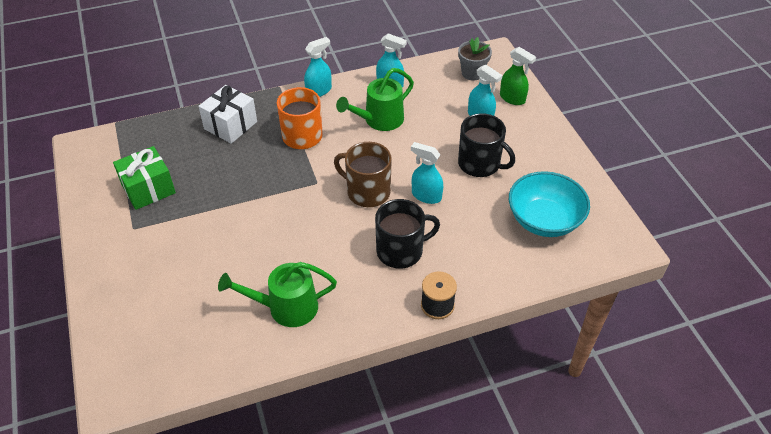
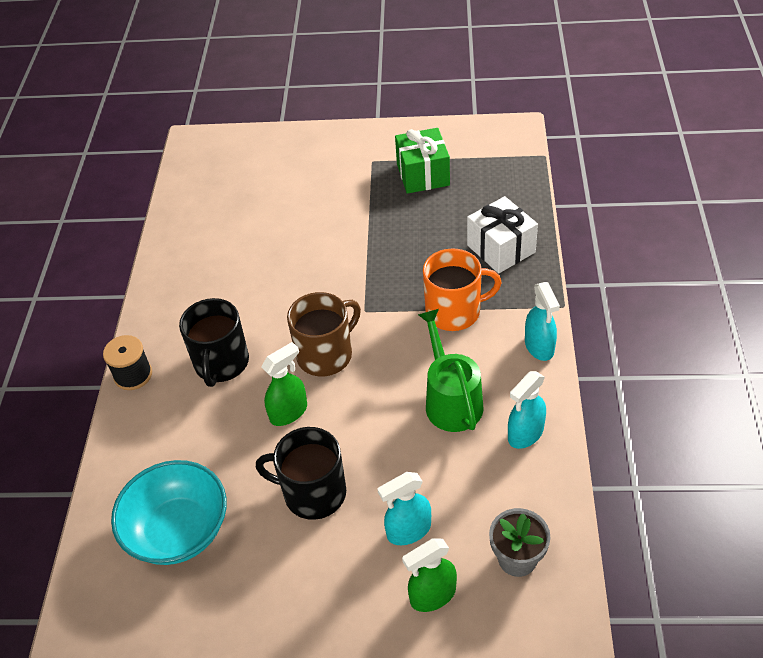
camera: 115 degrees right, 0 degrees up
green watering can [218,262,337,327] -> none
turquoise spray bottle [411,142,443,204] -> green spray bottle [261,342,307,426]
black mug [458,113,515,177] -> black mug turned 45 degrees clockwise [256,427,346,520]

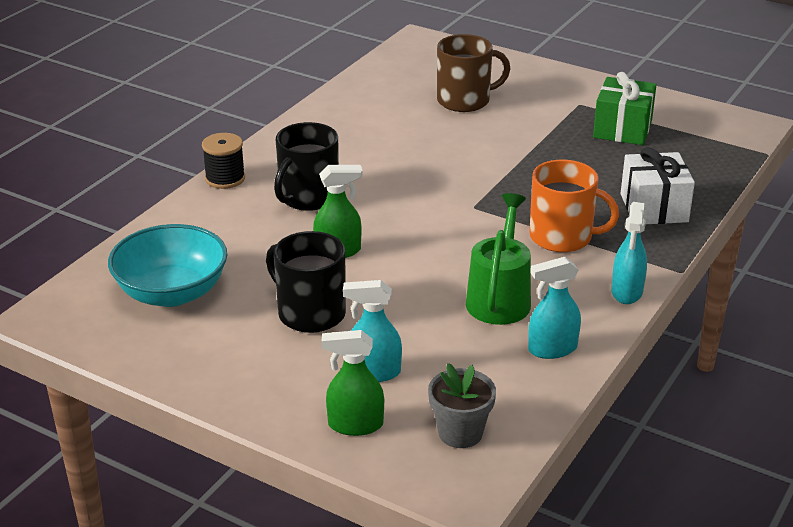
camera: 25 degrees right, 15 degrees down
brown mug [287,292,361,376] -> brown mug moved to [437,34,510,112]

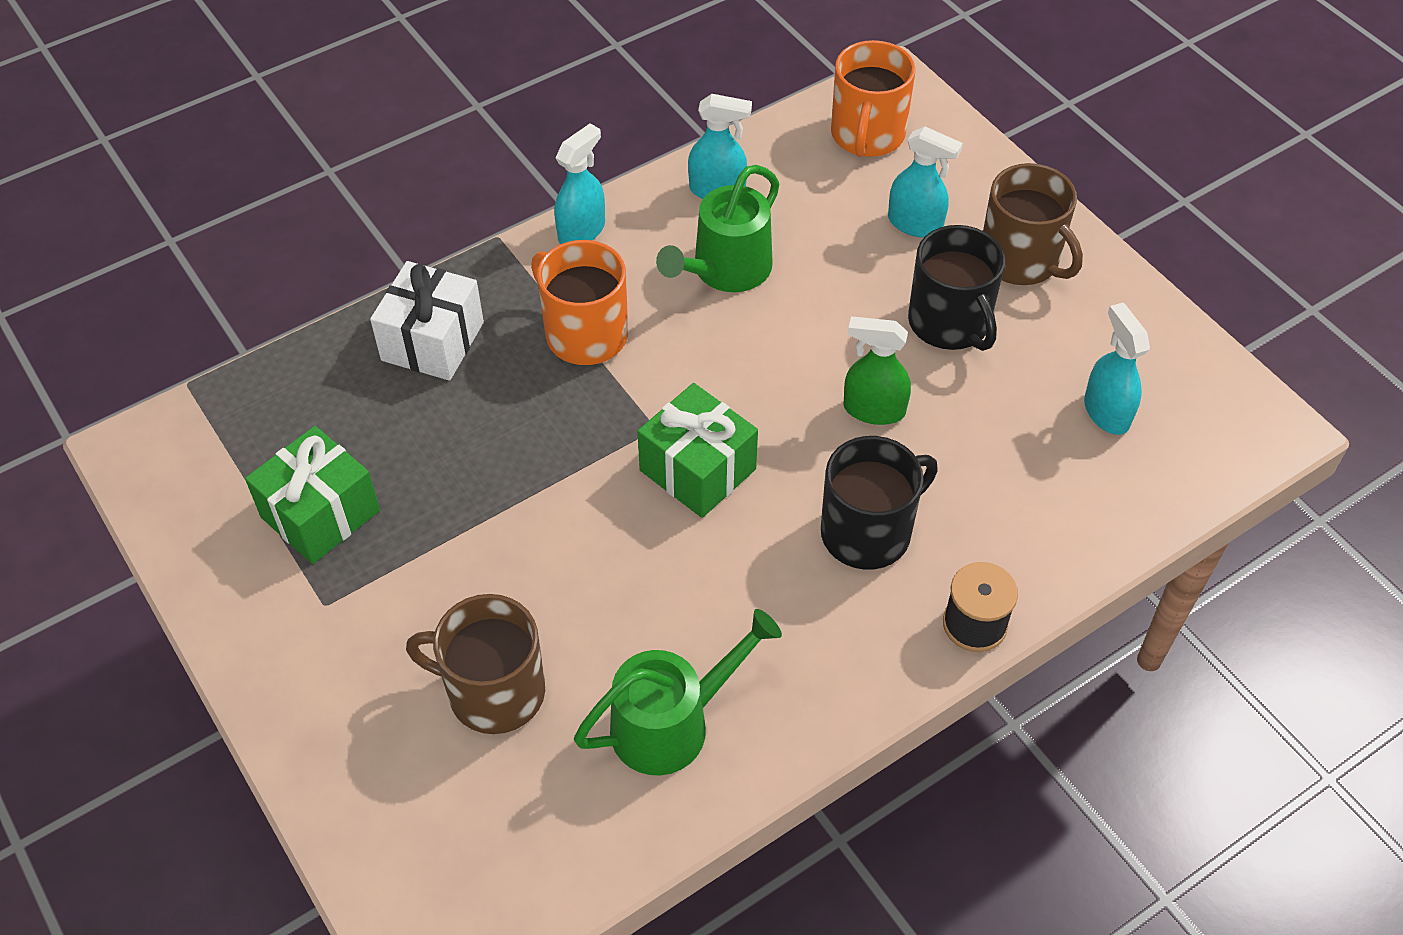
camera: 155 degrees left, 20 degrees up
turquoise bowl [108,224,228,307] -> turquoise spray bottle [1084,303,1150,435]
green spray bottle [321,330,384,436] -> none
grey flower pot [428,363,496,448] -> orange mug [831,40,916,157]
none -> green watering can [574,609,782,775]
none -> green gift [638,383,758,518]
none -> brown mug [983,163,1083,285]

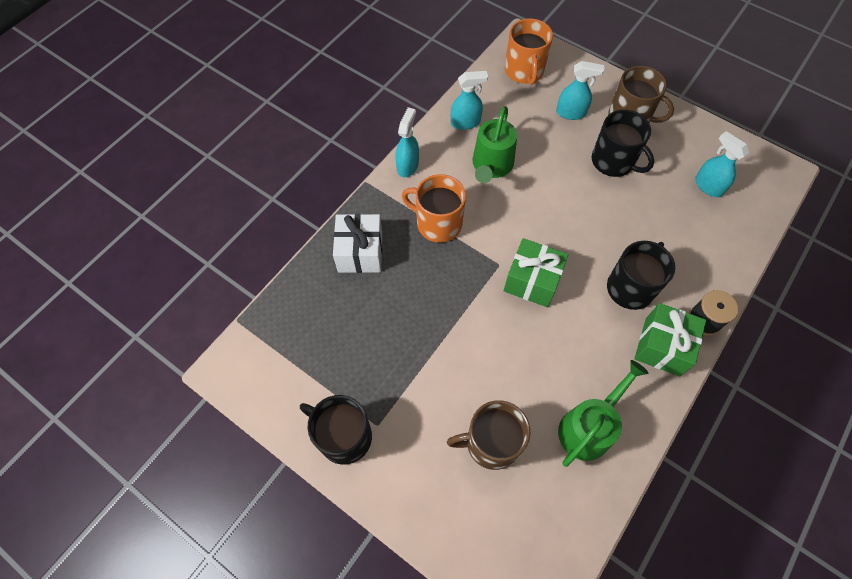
camera: 20 degrees left, 10 degrees up
green gift [245,426,380,564] -> green gift moved to [634,303,706,376]
green spray bottle [844,317,911,425] -> none
none -> black mug [300,395,372,465]

